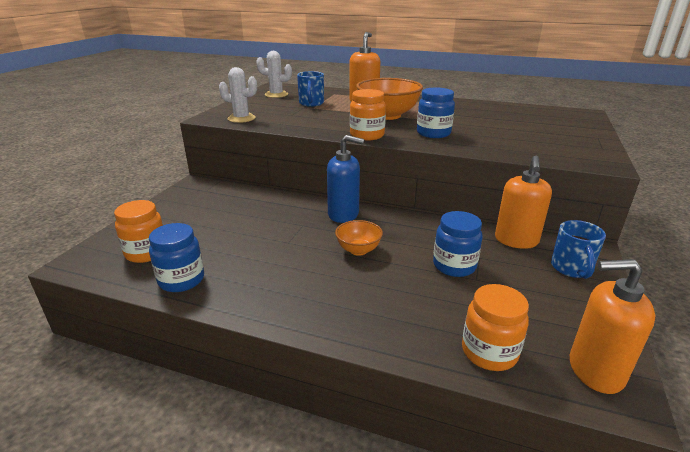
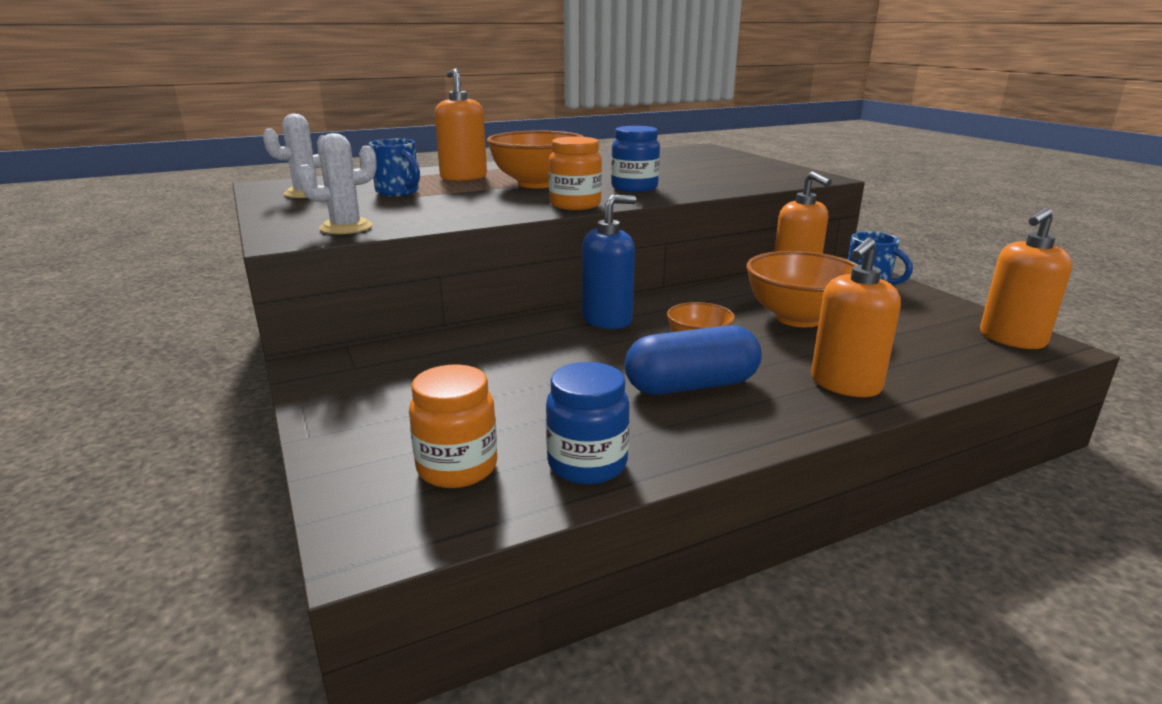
camera: 45 degrees left, 5 degrees down
blue jar [433,211,483,277] -> orange bowl [746,251,858,327]
orange jar [462,284,529,371] -> none
none -> blue capsule [625,325,761,395]
none -> orange soap dispenser [811,238,901,397]

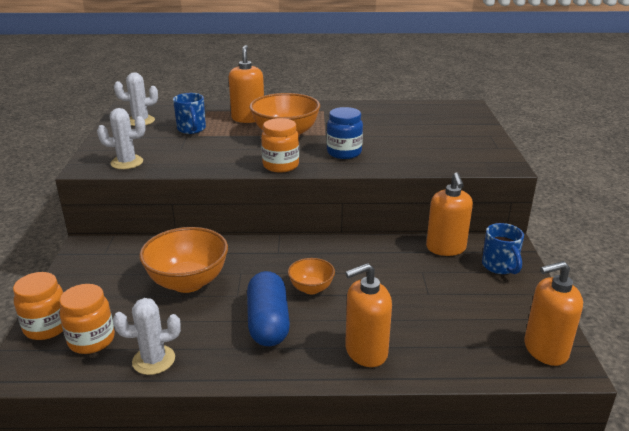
camera: 25 degrees right, 5 degrees up
blue jar [546,362,630,484] -> white cactus [113,298,181,375]
blue soap dispenser [582,195,636,329] -> none
blue capsule [625,325,761,395] -> blue capsule turned 75 degrees clockwise [247,271,290,346]
orange bowl [746,251,858,327] -> orange bowl moved to [139,227,228,293]
none -> orange jar [13,272,63,340]

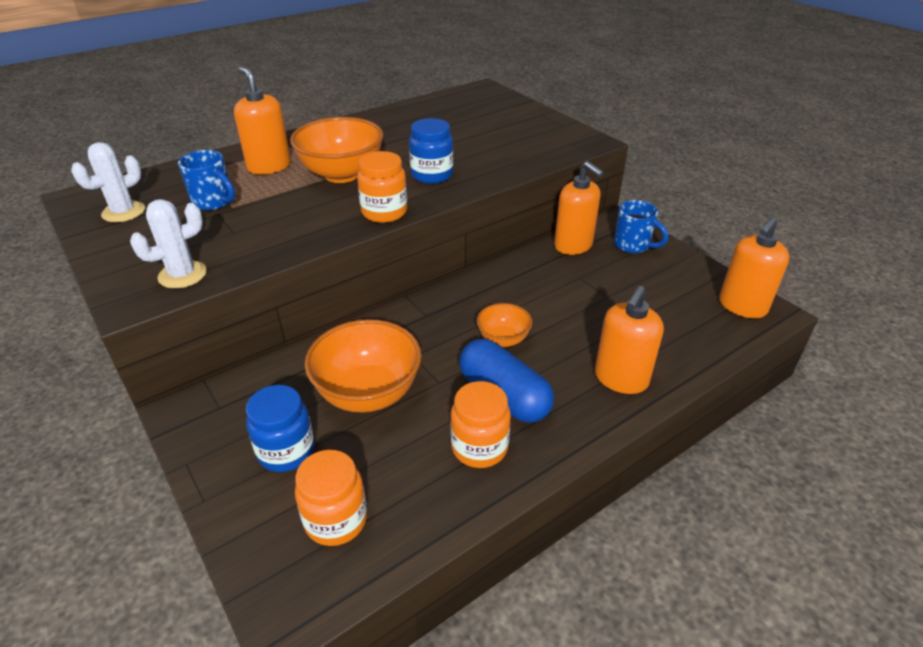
camera: 35 degrees left, 10 degrees up
orange jar [13,272,63,340] -> orange jar moved to [450,381,511,468]
white cactus [113,298,181,375] -> none
none -> blue jar [246,385,315,472]

